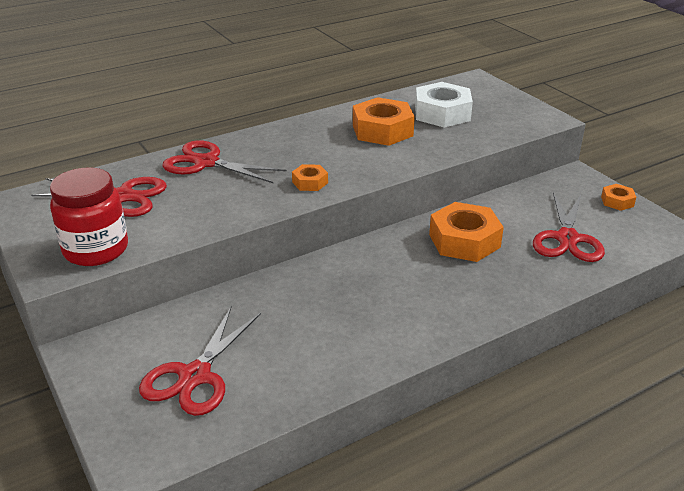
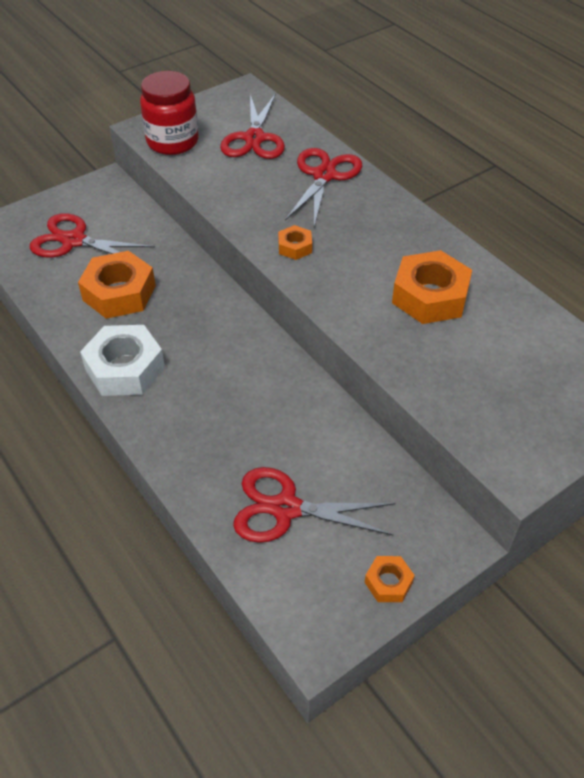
camera: 85 degrees right, 15 degrees up
white nut [415,82,473,128] -> white nut moved to [80,325,165,396]
orange nut [429,202,504,262] -> orange nut moved to [78,251,156,319]

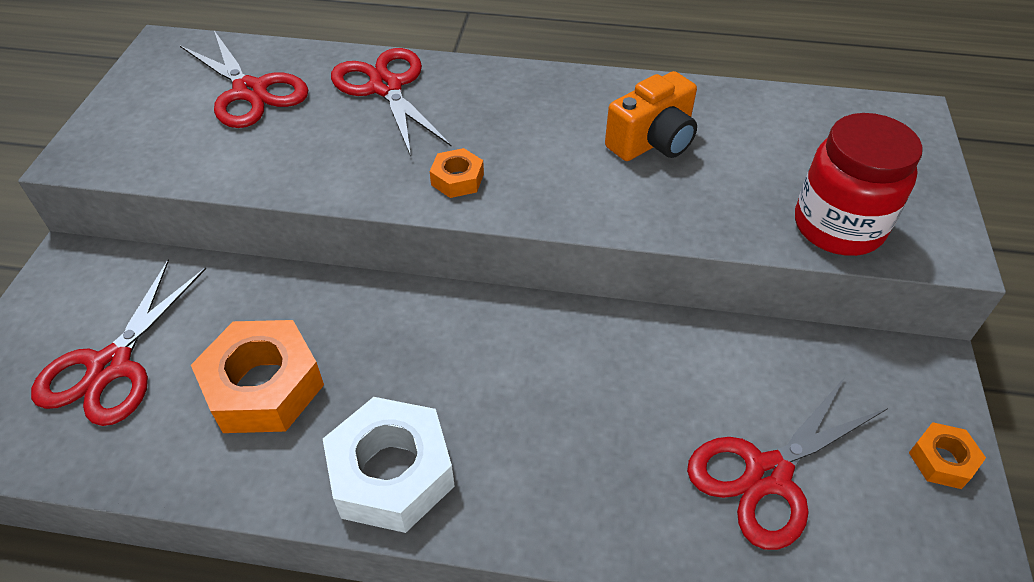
camera: 45 degrees left, 0 degrees up
red scissors [30,213,155,258] -> red scissors turned 45 degrees counterclockwise [31,260,206,426]
red jar [140,71,199,155] -> red jar moved to [795,113,923,256]
orange nut [392,250,472,324] -> orange camera [605,71,697,161]

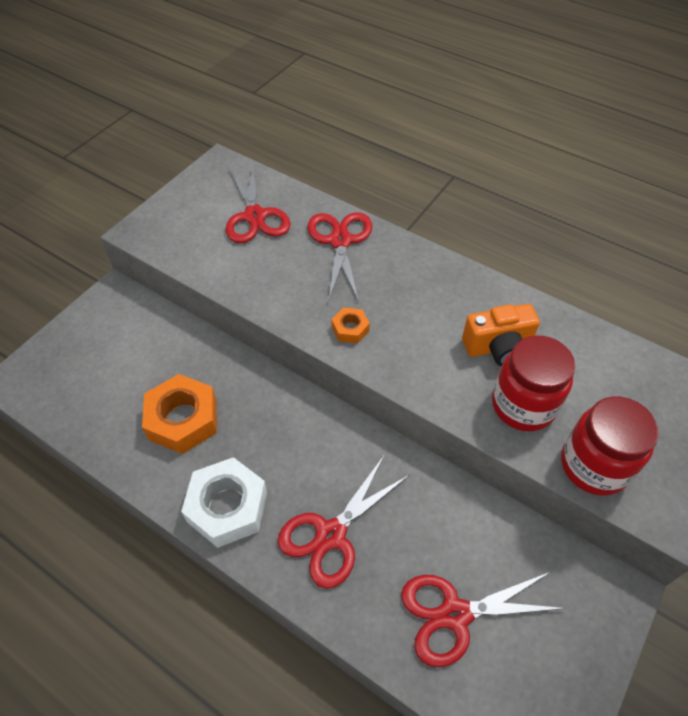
camera: 25 degrees right, 5 degrees up
red scissors [31,260,206,426] -> red scissors moved to [278,456,409,589]
orange nut [909,422,986,489] -> none
none -> red jar [492,336,575,431]

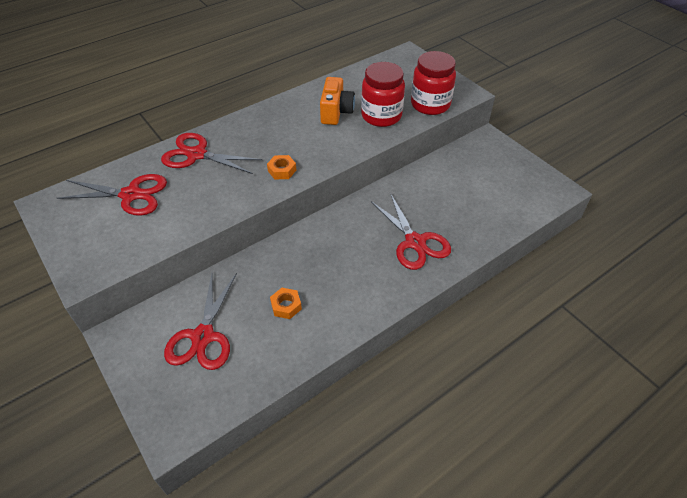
camera: 70 degrees left, 5 degrees down
orange nut [142,374,217,454] -> orange nut [270,288,302,319], size x0.50
white nut [181,457,267,548] -> none
red scissors [401,572,566,667] -> red scissors moved to [164,273,237,370]

